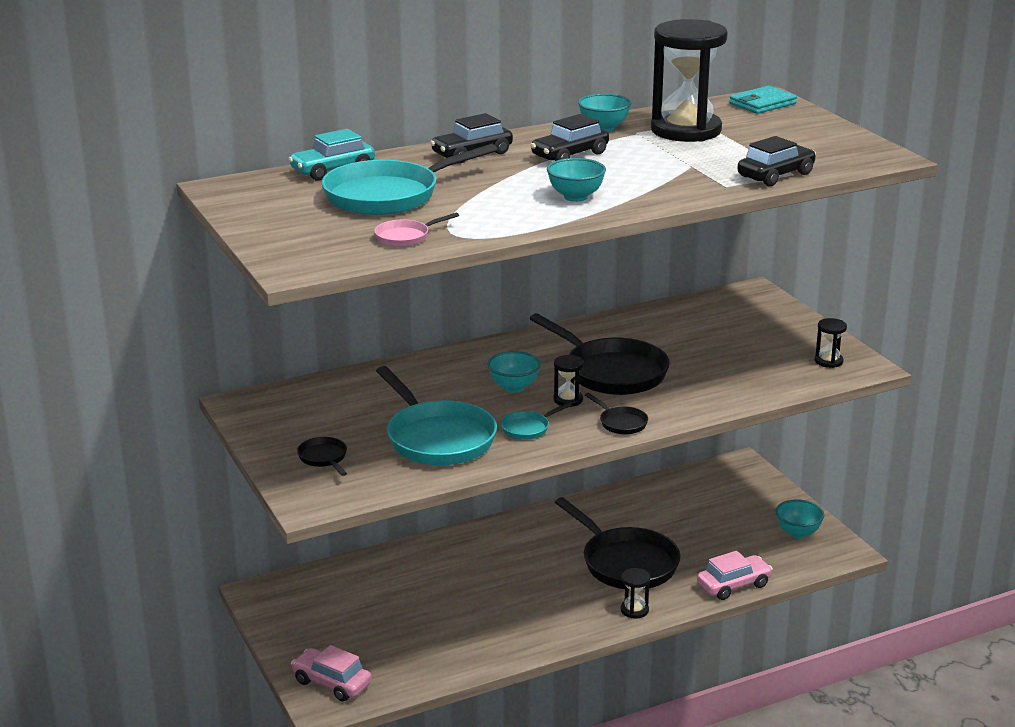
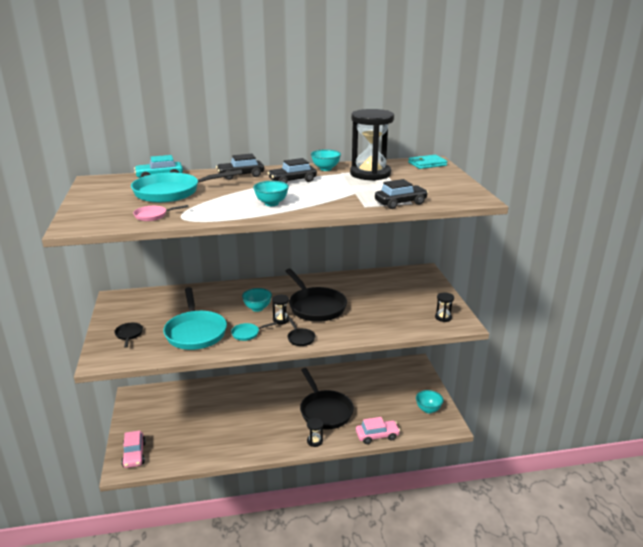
camera: 15 degrees right, 0 degrees up
pink car [291,645,372,701] -> pink car turned 150 degrees counterclockwise [121,430,146,468]

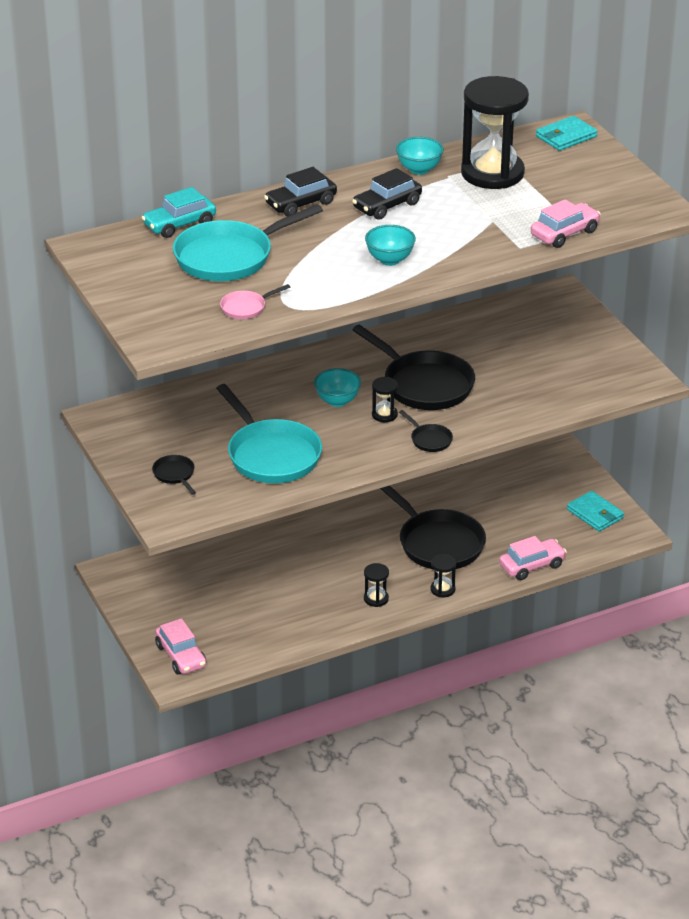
camera: 15 degrees left, 10 degrees up
turquoise pan [231,322,277,341] -> none
black car [375,179,428,209] -> pink car [531,199,601,248]
turquoise bowl [416,390,444,413] -> turquoise wallet [567,491,624,532]
black hourglass [435,293,454,322] -> black hourglass moved to [364,563,389,607]

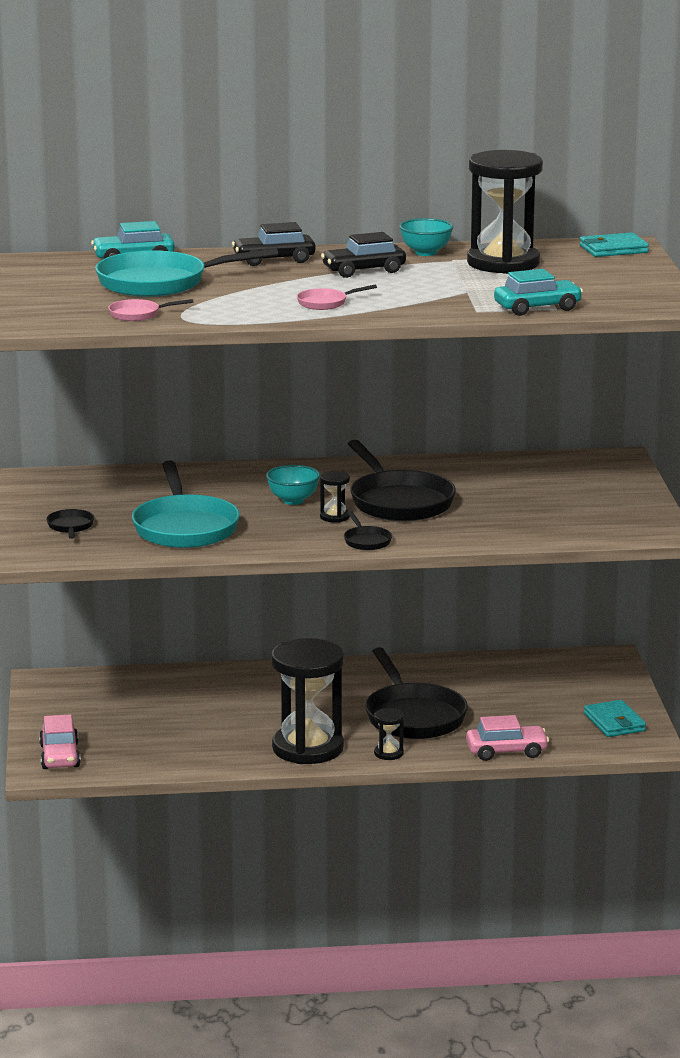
camera: 20 degrees right, 15 degrees down
black hourglass [364,563,389,607] -> black hourglass [271,638,344,764], size x2.42
turquoise bowl [365,225,416,266] -> pink pan [297,285,377,310]
pink car [531,199,601,248] -> turquoise car [494,269,583,316]

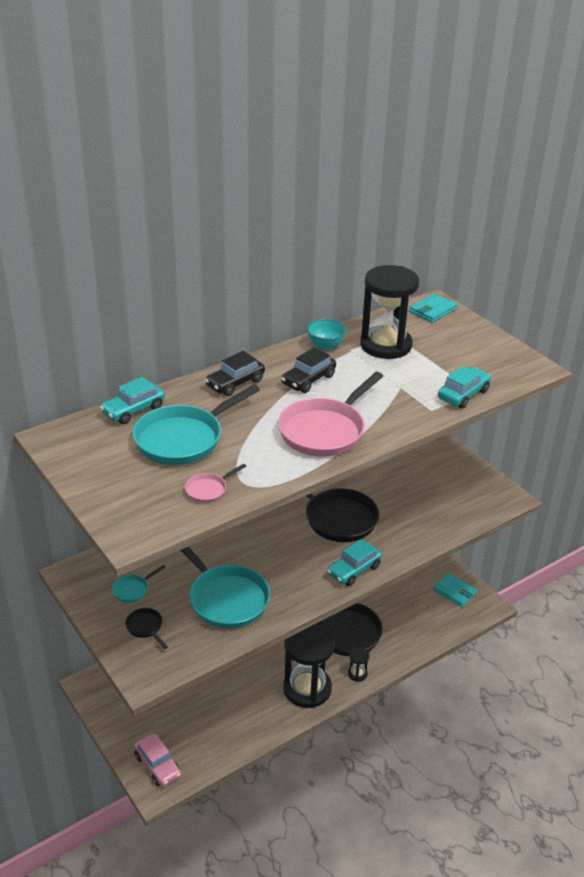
camera: 30 degrees left, 15 degrees up
turquoise bowl [266,465,320,505] -> none
pink pan [297,285,377,310] -> pink pan [278,372,383,457], size x2.24
black hourglass [320,471,350,522] -> none
black pan [344,511,392,550] -> turquoise car [327,539,382,586]
pink car [466,715,549,761] -> none
none -> turquoise pan [112,565,166,603]

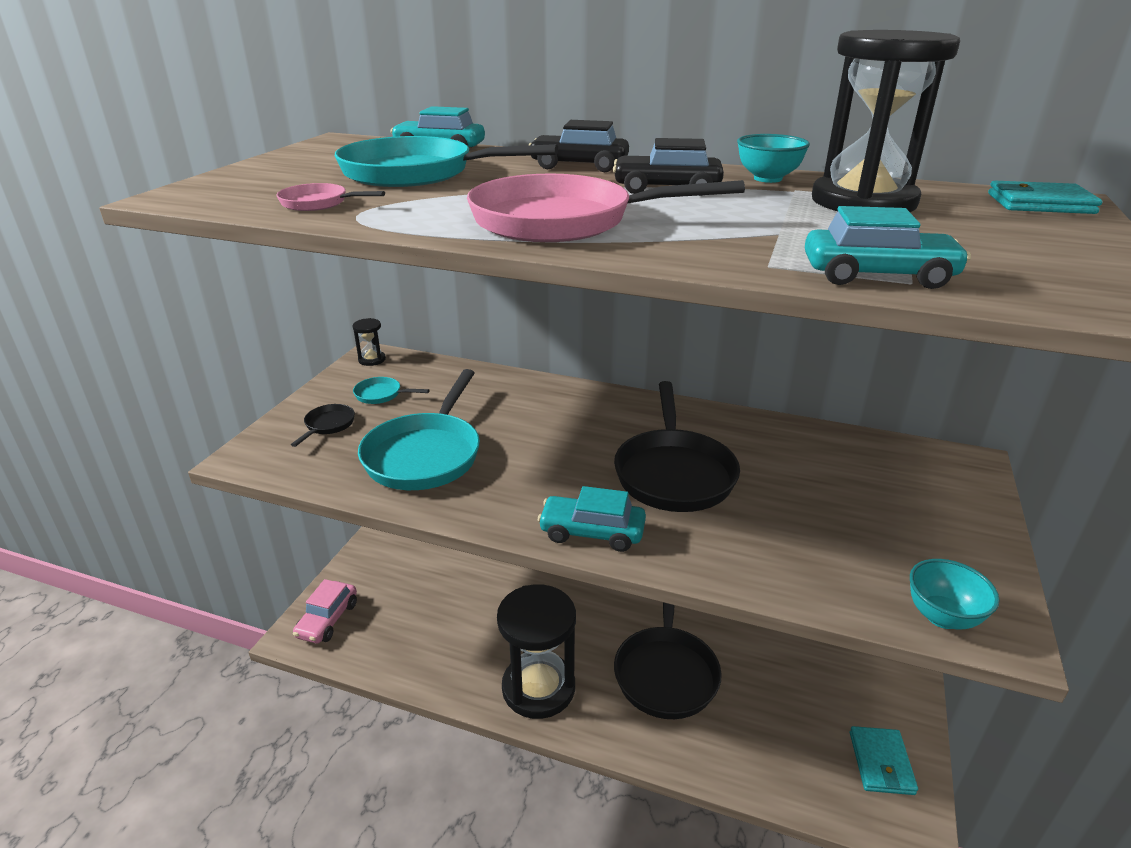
camera: 55 degrees right, 5 degrees down
black hourglass [348,647,369,682] -> black hourglass moved to [352,318,386,366]
none -> turquoise bowl [910,559,1000,629]

